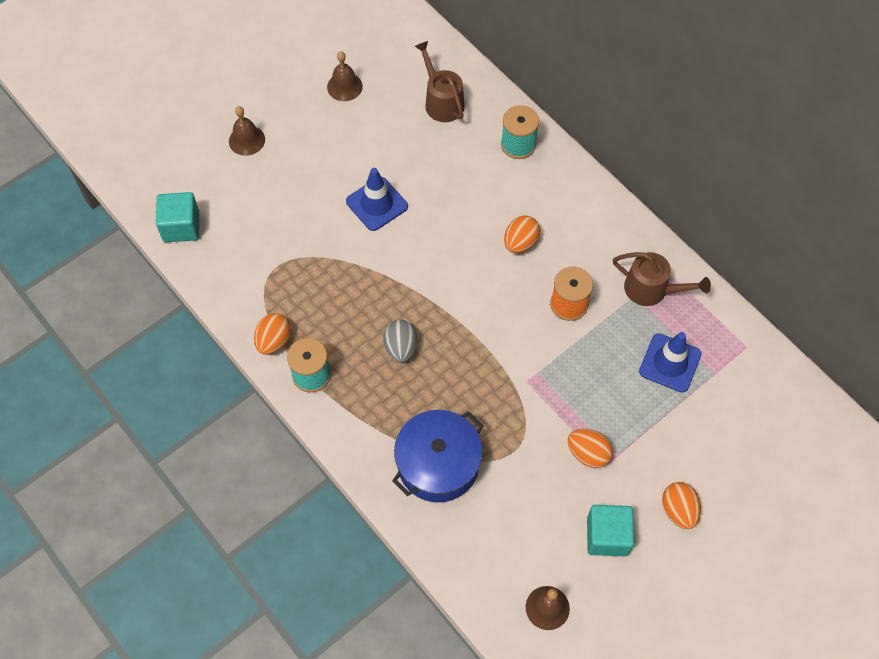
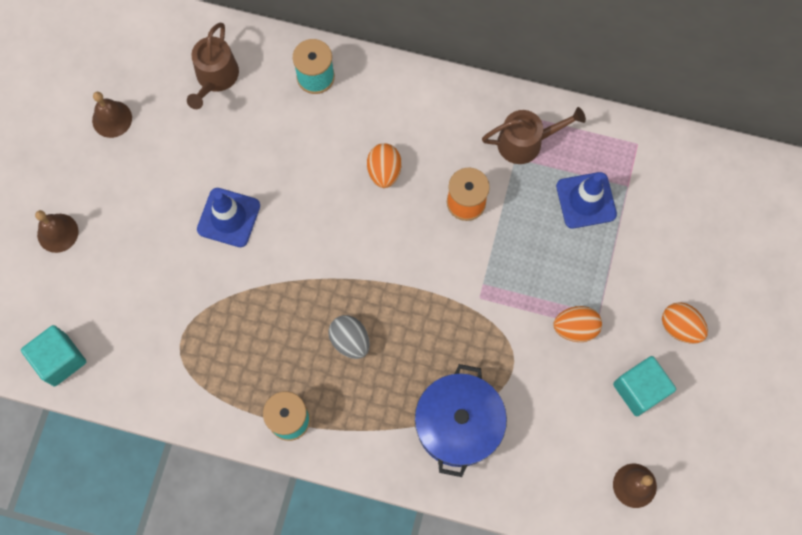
camera: 35 degrees left, 10 degrees up
orange egg [254,313,291,355] -> none
brown watering can [415,41,465,122] -> brown watering can turned 105 degrees counterclockwise [187,22,239,109]

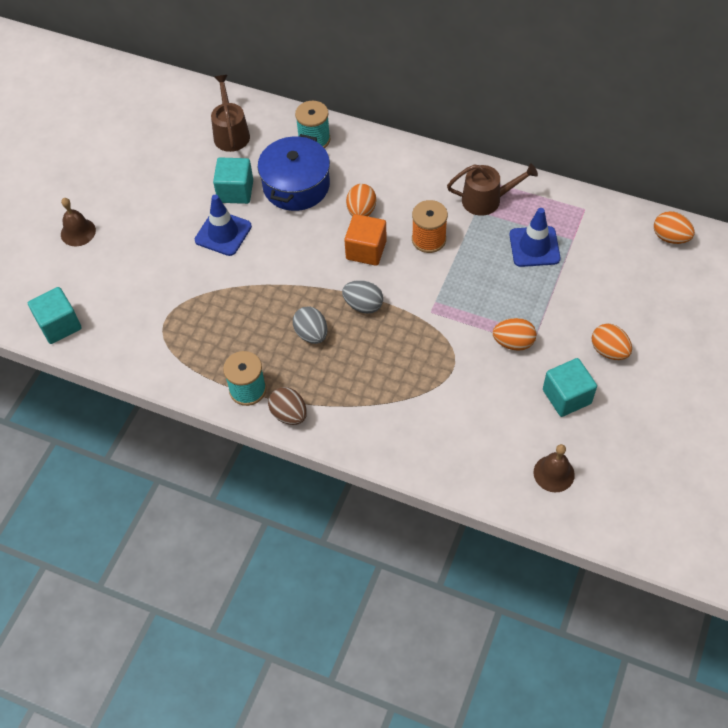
camera: 10 degrees right, 15 degrees down
brown bell [92,92,132,138] -> none
brown watering can [187,22,239,109] -> brown watering can turned 150 degrees clockwise [211,75,250,152]
blue pot [415,364,507,477] -> blue pot moved to [258,134,330,211]
none -> turquoise cube [213,157,253,204]
none -> brown egg [268,387,307,425]
none -> grey egg [342,280,383,314]
none -> orange cube [344,214,387,266]
none -> orange egg [654,211,695,244]

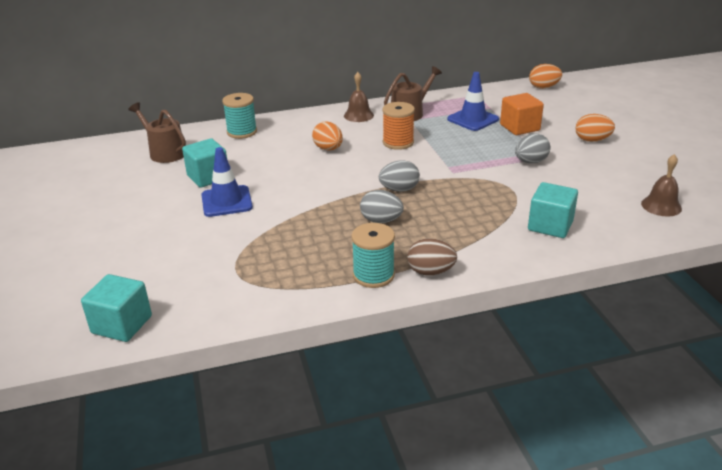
camera: 40 degrees left, 25 degrees down
brown bell [61,198,96,246] -> brown bell moved to [344,72,374,122]
blue pot [258,134,330,211] -> none
orange cube [344,214,387,266] -> orange cube moved to [500,93,544,135]
orange egg [493,318,536,351] -> grey egg [515,134,550,163]
turquoise cube [543,358,597,417] -> turquoise cube moved to [528,182,578,238]

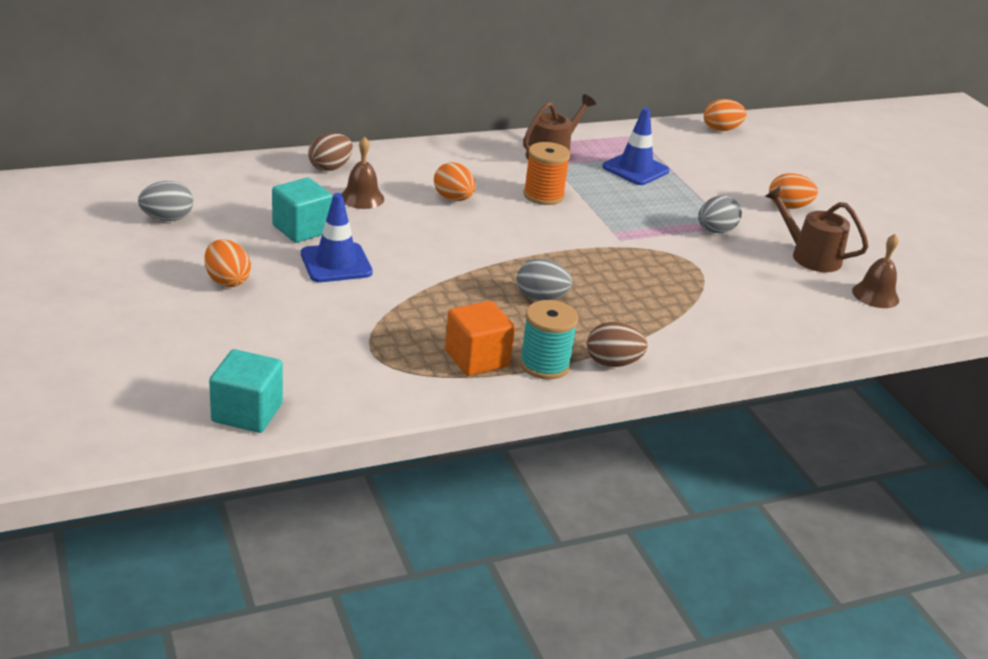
camera: 10 degrees left, 0 degrees up
brown watering can [128,102,186,163] -> brown watering can moved to [765,186,869,272]
turquoise spool [222,93,257,139] -> brown egg [308,133,353,171]
brown bell [344,72,374,122] -> brown bell moved to [342,137,384,209]
grey egg [379,160,420,192] -> grey egg moved to [138,181,193,221]
orange cube [500,93,544,135] -> orange cube moved to [445,301,515,376]
turquoise cube [528,182,578,238] -> none
none -> orange egg [204,239,251,287]

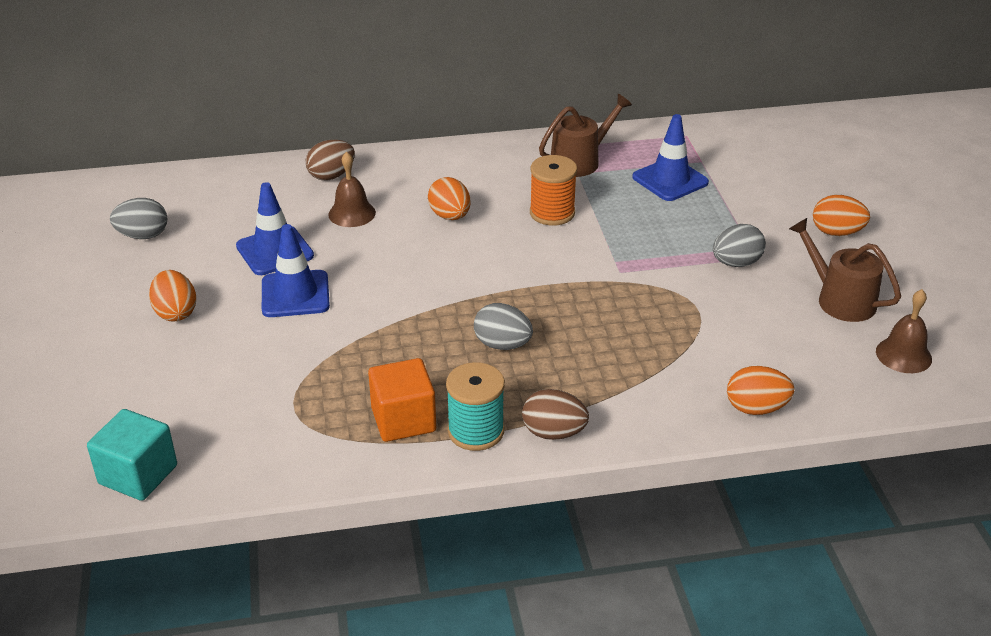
camera: 15 degrees right, 5 degrees up
turquoise cube [272,178,333,243] -> blue traffic cone [236,182,314,275]
orange egg [704,99,747,131] -> orange egg moved to [727,366,794,415]

